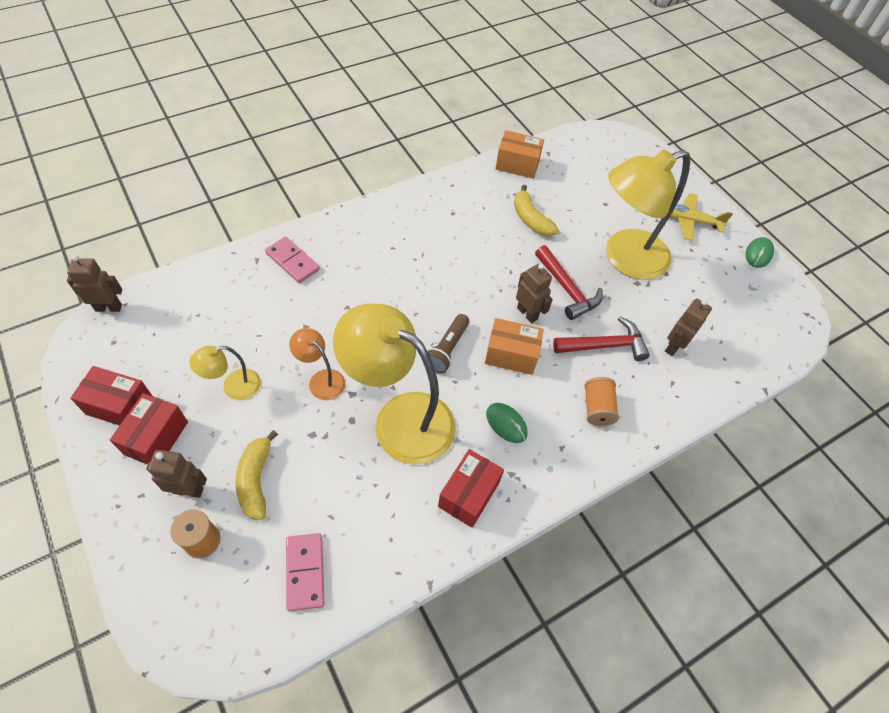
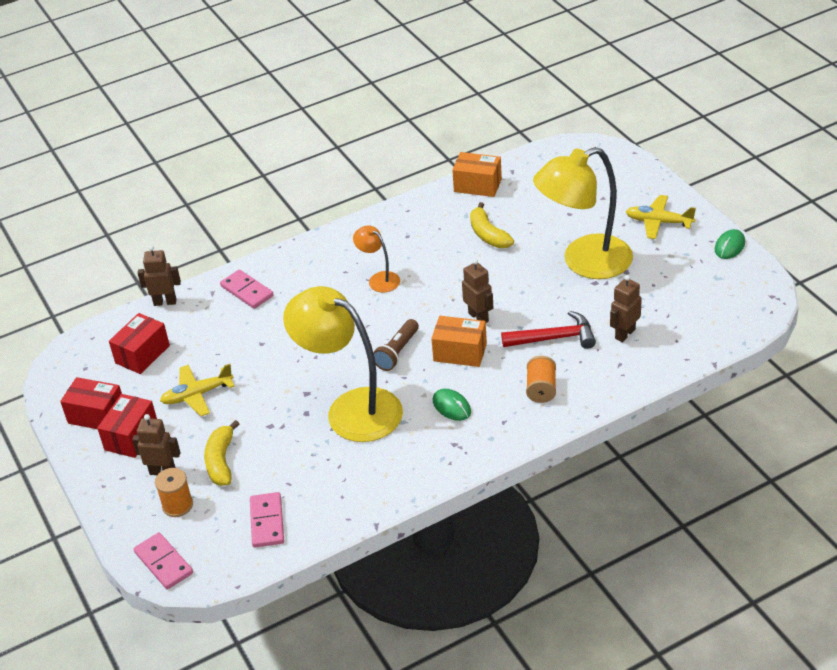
camera: 10 degrees right, 15 degrees down
brown robot [67,255,122,312] -> brown robot moved to [138,245,181,306]
yellow lamp [189,346,261,400] -> yellow plane [160,364,235,416]
orange lamp [289,328,345,400] -> orange lamp moved to [353,225,400,292]
red box [438,449,504,528] -> red box moved to [109,313,170,374]
red hammer [535,245,603,320] -> none
none -> pink domino [134,532,193,590]

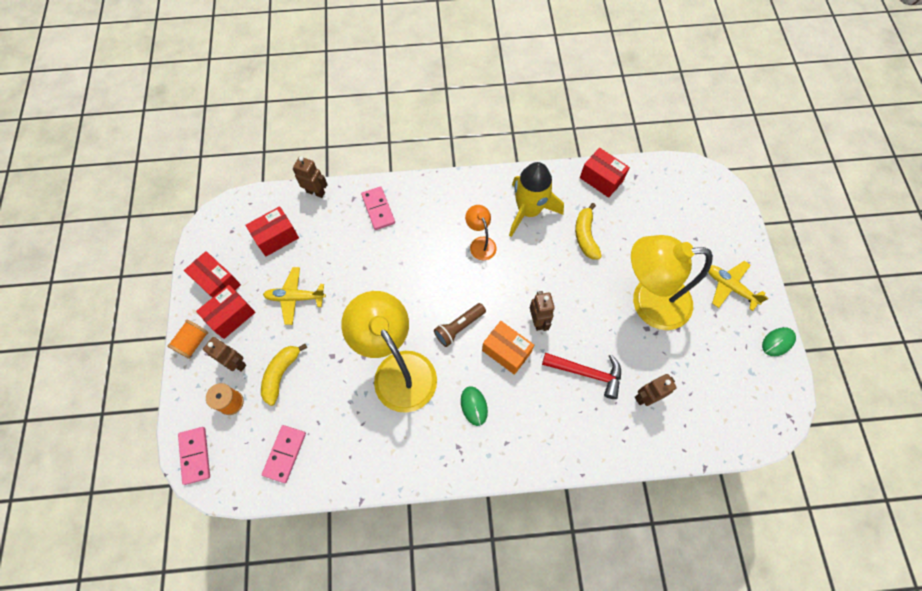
camera: 20 degrees right, 25 degrees up
orange box [452,152,502,197] -> red box [580,148,630,198]
orange spool [526,356,556,403] -> orange spool moved to [167,320,209,359]
none -> yellow rocket [509,162,564,237]

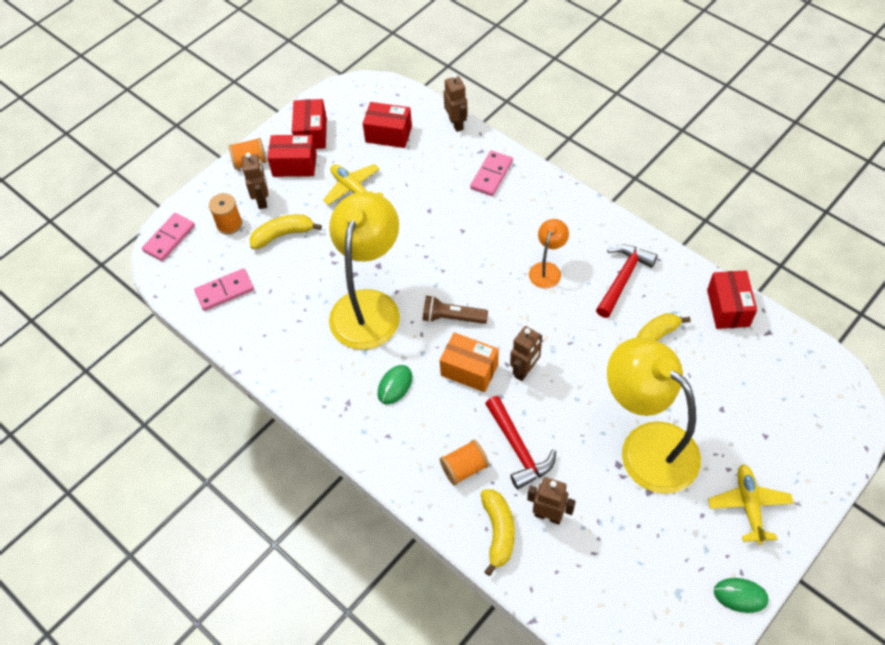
camera: 50 degrees right, 10 degrees down
orange box [482,321,534,375] -> orange box turned 60 degrees counterclockwise [440,332,499,392]
yellow rocket [509,162,564,237] -> red hammer [596,245,658,318]
none -> orange spool [440,440,489,485]
none -> yellow banana [481,490,515,576]

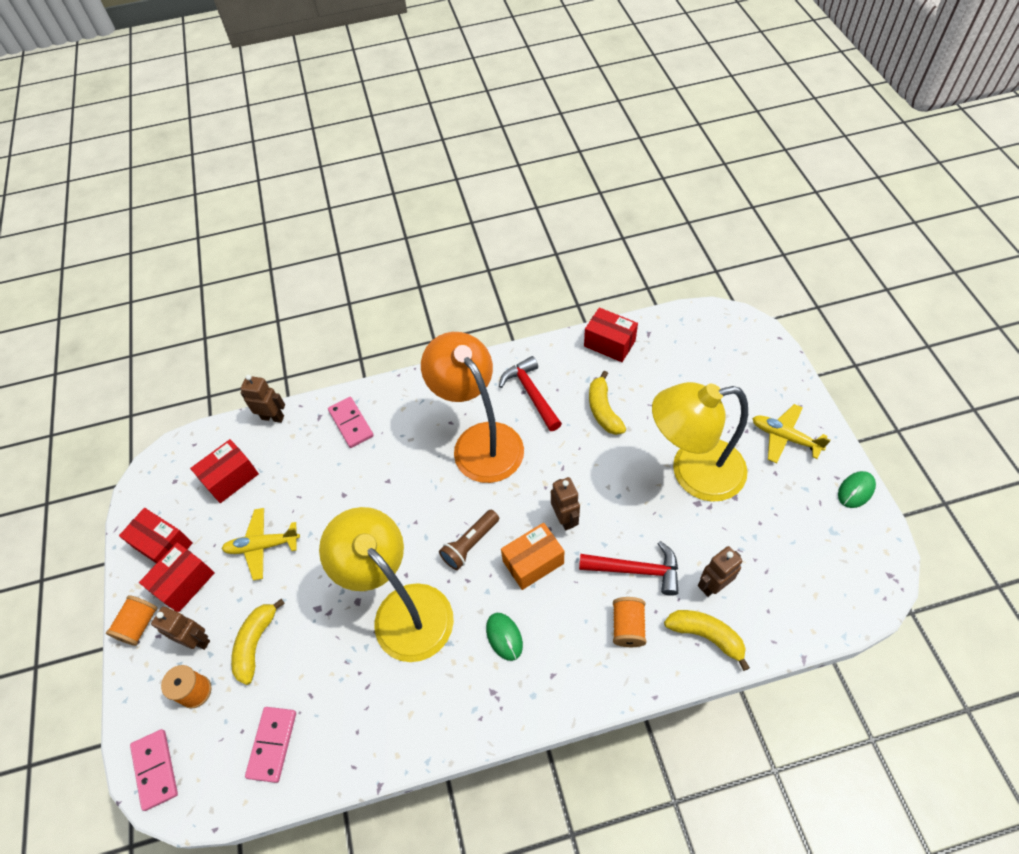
camera: 55 degrees left, 0 degrees up
orange lamp [529,219,569,288] -> orange lamp [421,332,524,483], size x2.16

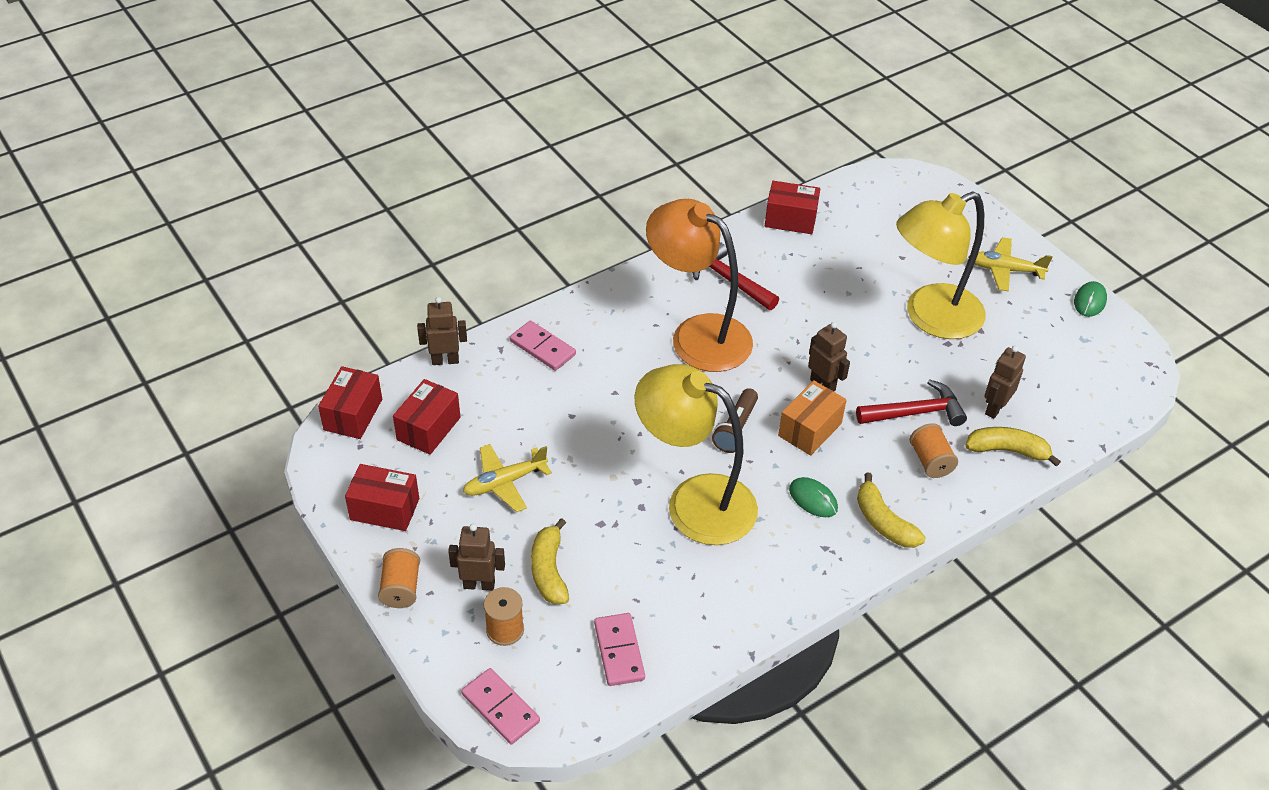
camera: 25 degrees left, 10 degrees down
red box [139,542,215,612] -> red box moved to [318,366,382,439]
yellow banana [589,371,626,435] -> yellow banana moved to [857,472,926,548]

